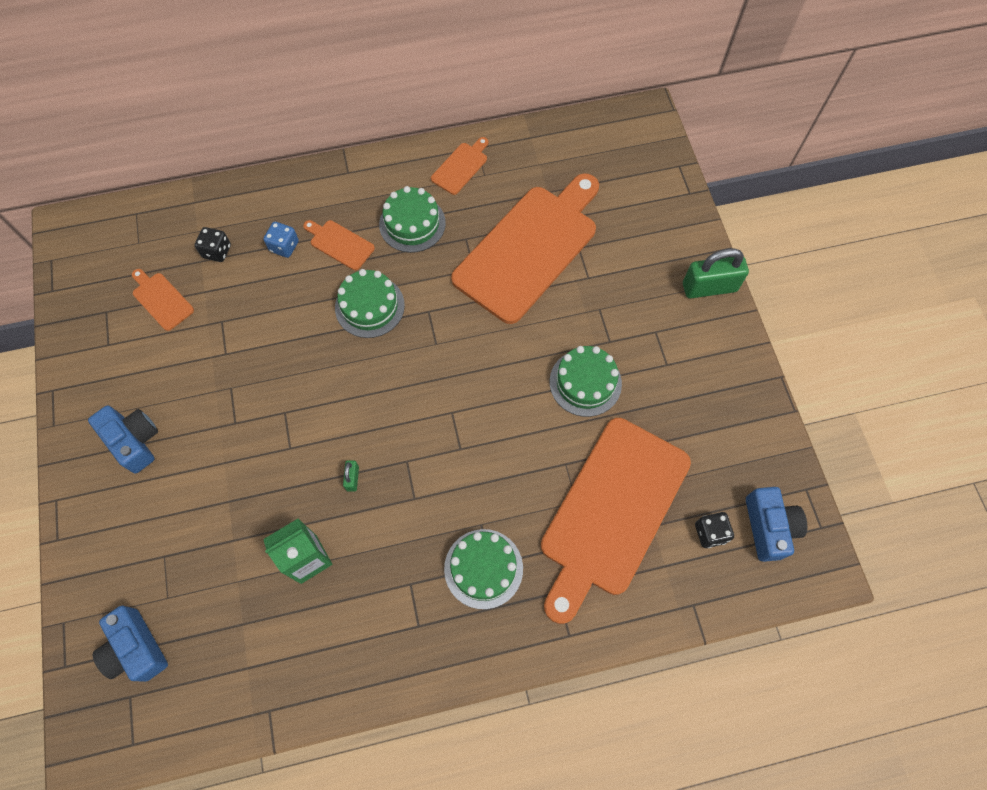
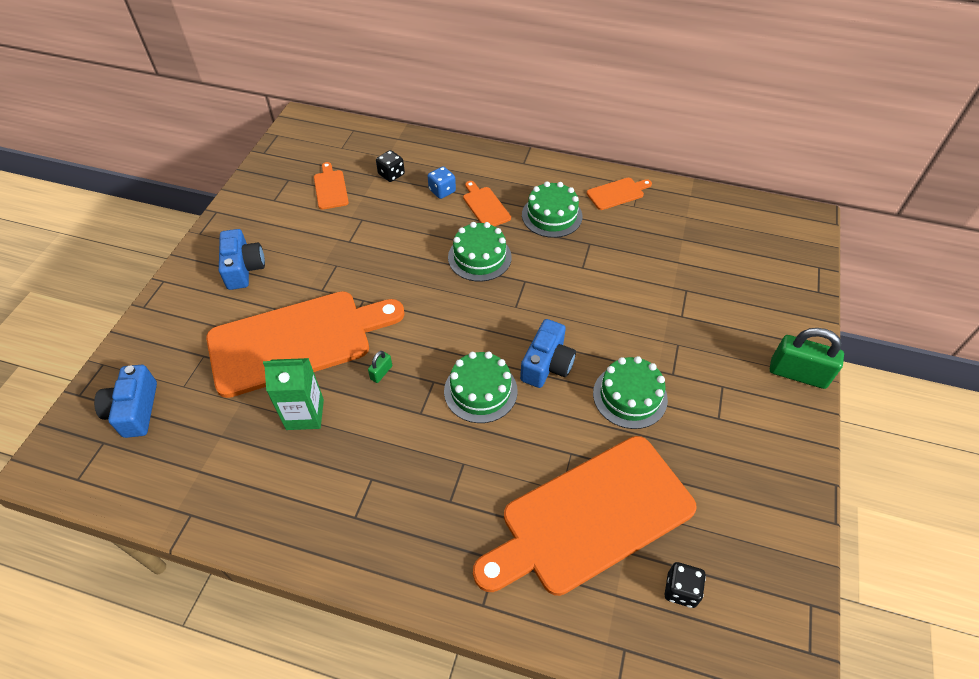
camera: 30 degrees right, 15 degrees down
green cake [444,529,523,609] -> green cake moved to [444,351,518,423]
orange cutting board [451,173,599,324] -> orange cutting board moved to [206,291,405,398]
blue camera [746,487,807,562] -> blue camera moved to [520,319,576,388]

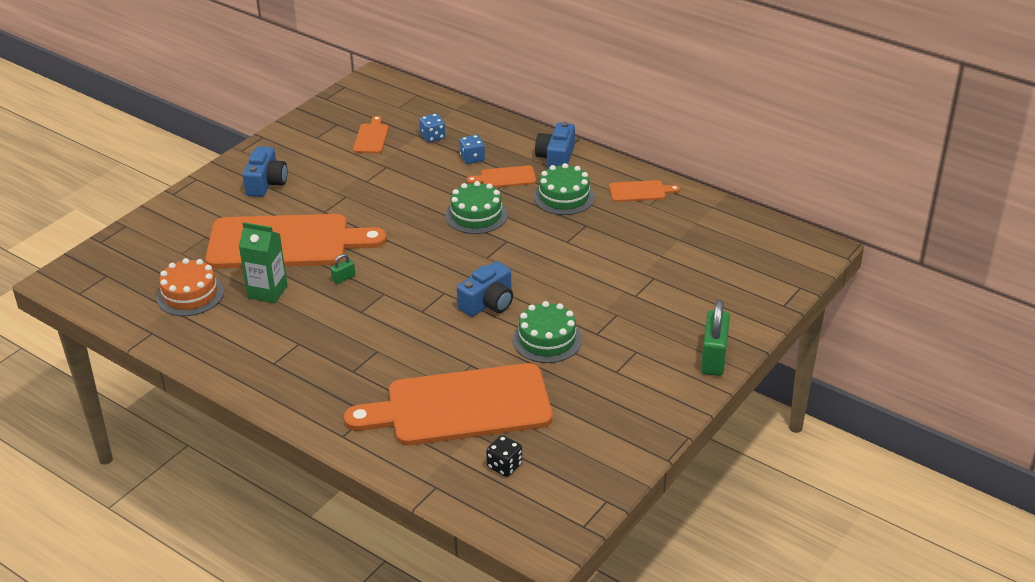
camera: 20 degrees right, 15 degrees down
blue camera [94,365,157,438] -> blue camera moved to [535,121,575,169]
black dice [376,150,405,182] -> blue dice [419,113,445,142]
green cake [444,351,518,423] -> none
orange cutting board [463,181,511,226] -> orange cutting board turned 90 degrees counterclockwise [467,166,536,188]
green padlock [770,328,844,389] -> green padlock turned 60 degrees clockwise [701,300,730,376]
none -> orange cake [157,258,224,316]

